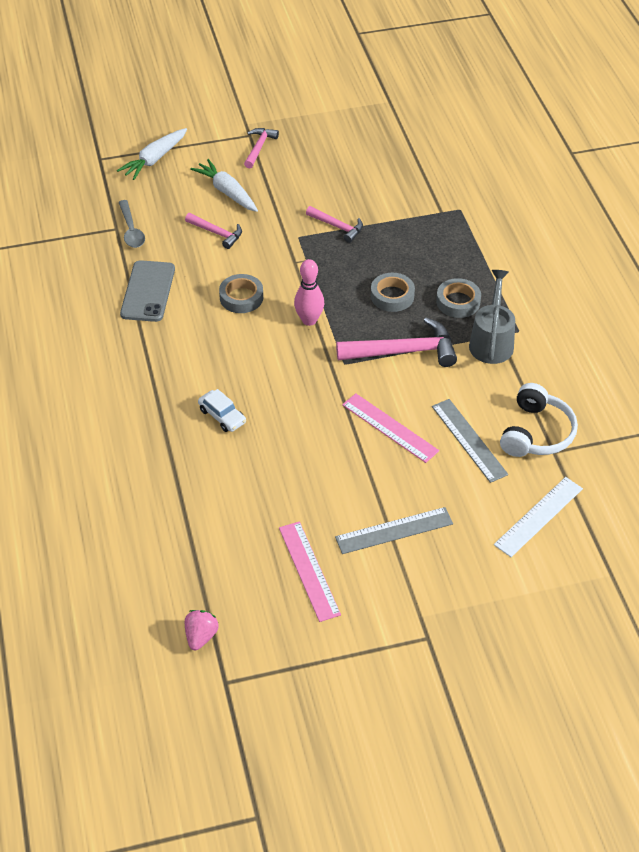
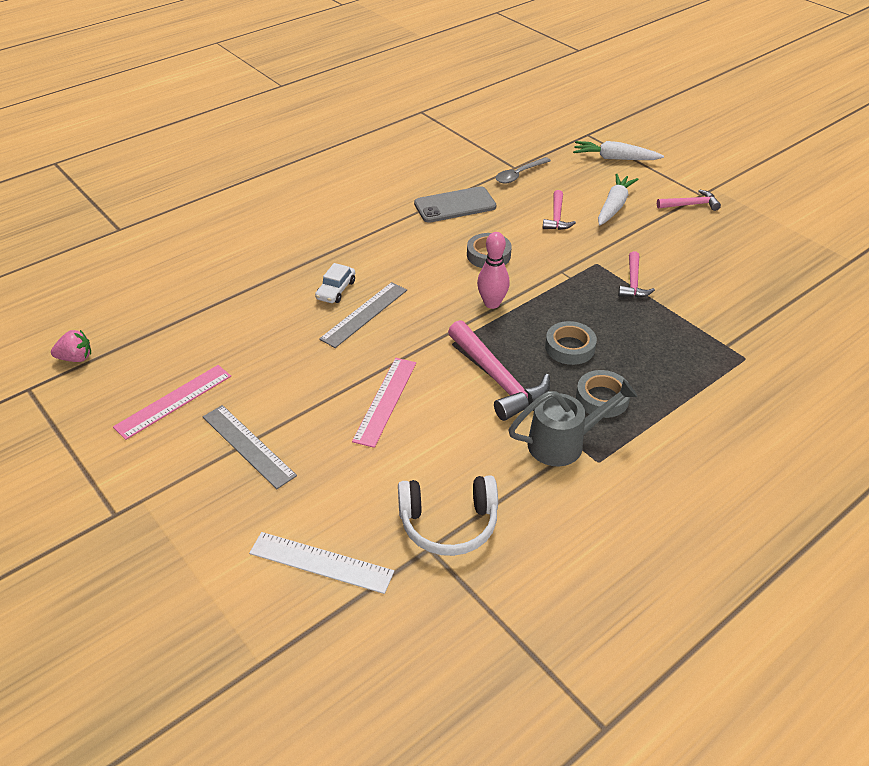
camera: 65 degrees right, 5 degrees down
grey ruler [432,399,508,483] -> grey ruler moved to [319,282,407,348]

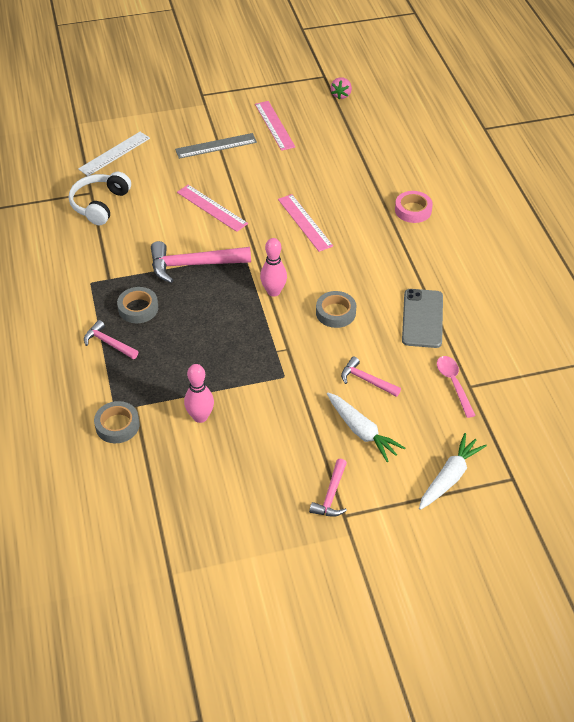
camera: 115 degrees right, 5 degrees up
white car [315,263,355,303] -> none
grey ruler [319,282,407,348] -> pink ruler [278,194,333,252]
grey spoon [496,157,551,183] -> pink spoon [437,356,476,418]
grey watering can [509,379,638,466] -> none
grey tape [545,321,597,365] -> grey tape moved to [94,401,140,443]
pink hammer [618,251,655,298] -> pink hammer moved to [84,320,138,359]
none -> pink bowling pin [184,364,214,423]
none -> pink tape [395,191,433,223]

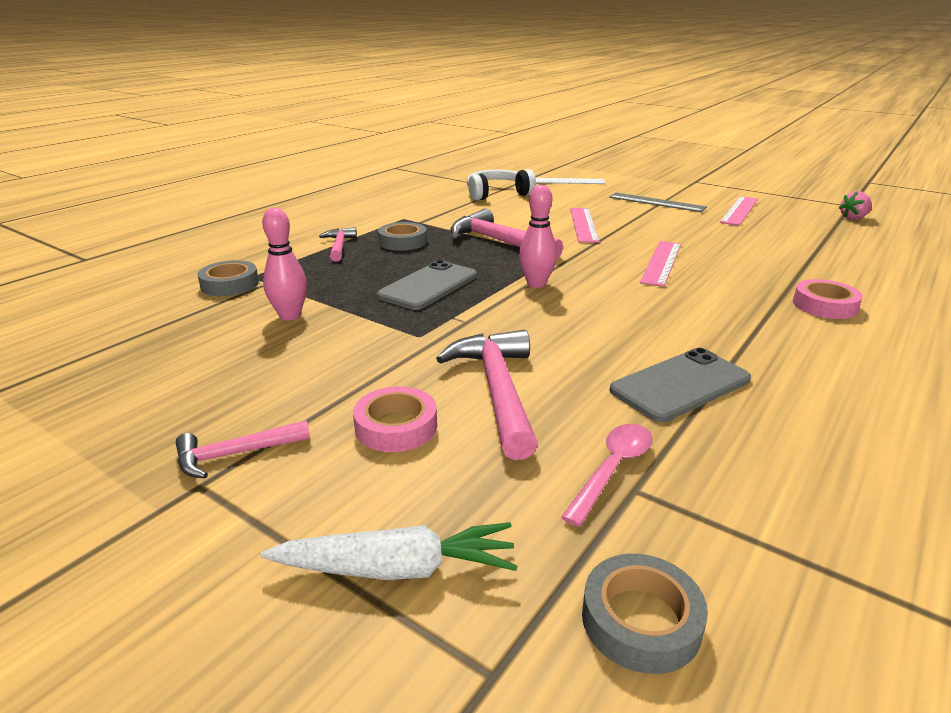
camera: 50 degrees right, 20 degrees down
grey tape [316,291,356,328] -> grey tape moved to [582,554,708,674]
white carrot [327,392,405,462] -> pink tape [353,386,437,452]
pink hammer [341,357,401,397] -> pink hammer [436,330,538,460], size x1.76
none -> grey phone [377,260,477,310]

